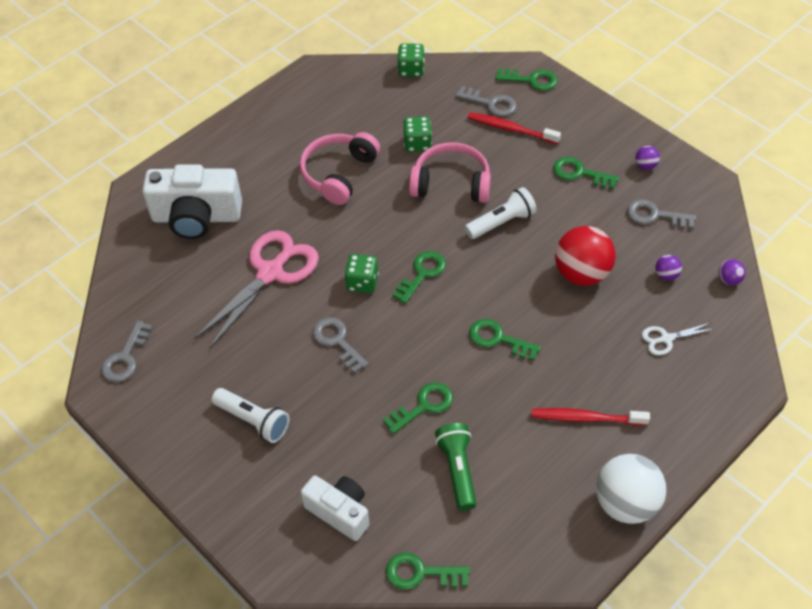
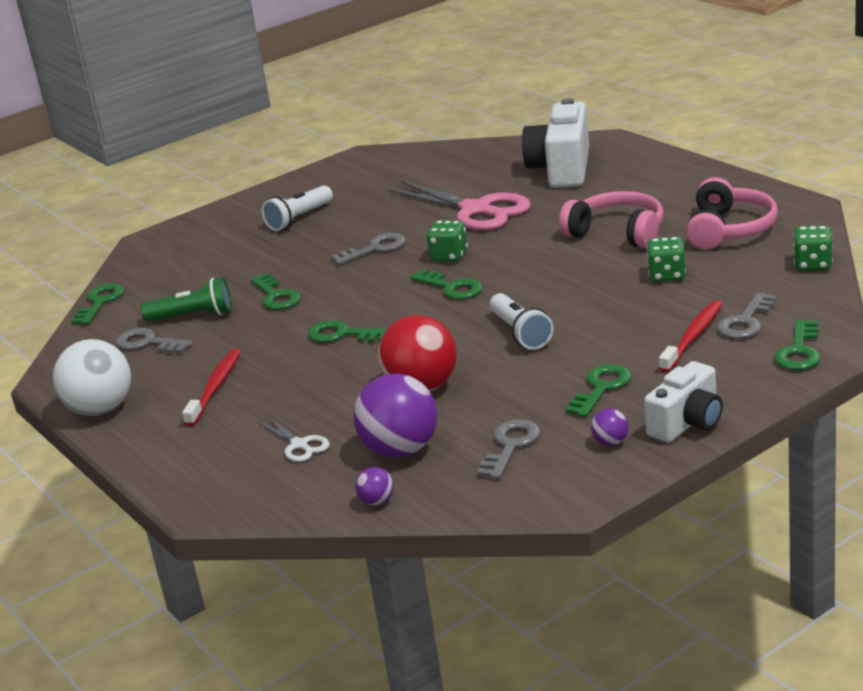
camera: 100 degrees right, 25 degrees down
grey key [102,321,153,382] -> grey key moved to [116,328,193,354]
white camera [301,475,369,541] -> white camera moved to [644,361,723,443]
pink headphones [409,142,491,203] -> pink headphones moved to [686,177,778,250]
green key [469,319,541,361] -> green key turned 105 degrees counterclockwise [308,320,387,342]
white scissors [642,323,714,356] -> white scissors turned 150 degrees clockwise [258,417,330,462]
purple ball [655,255,682,281] -> purple ball [353,373,437,458], size x2.29

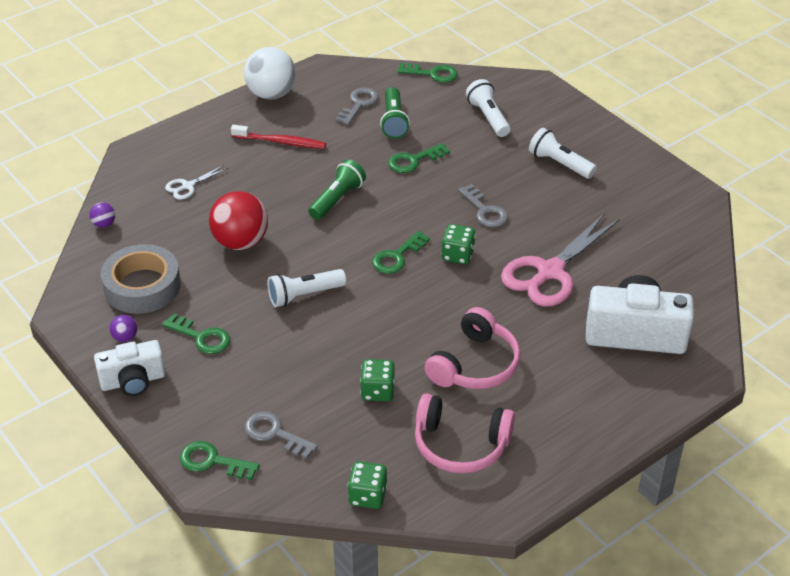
camera: 85 degrees right, 15 degrees up
green key [308,320,387,342] -> green flashlight [308,160,366,220]
purple ball [353,373,437,458] -> none
grey key [477,419,540,479] -> grey tape [101,244,181,314]
white camera [644,361,723,443] -> white camera turned 60 degrees counterclockwise [94,340,165,396]
red toothbrush [659,300,722,373] -> none
none -> white flashlight [466,79,510,137]

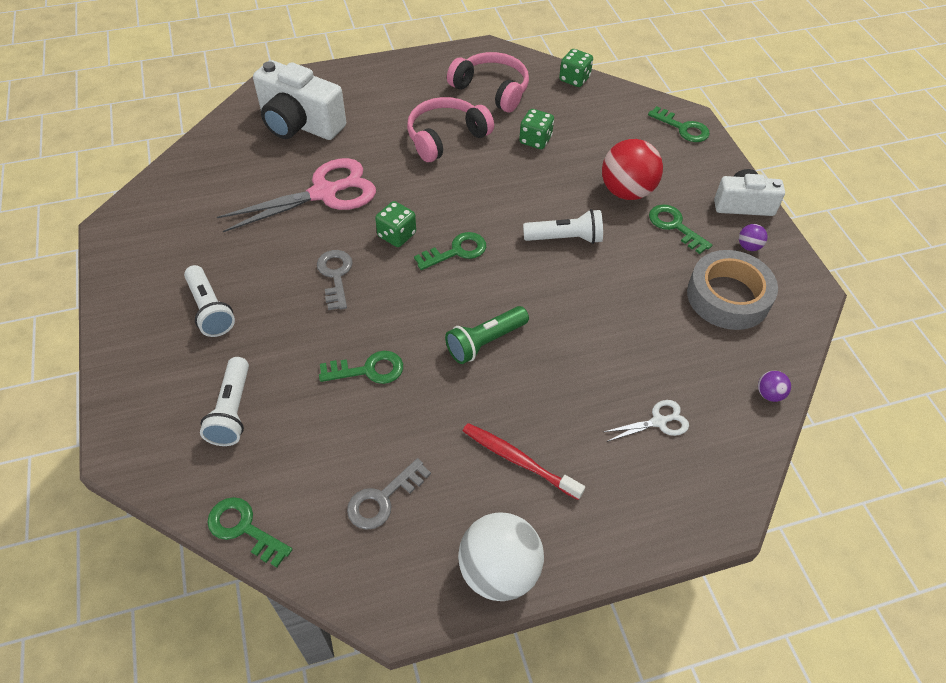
camera: 160 degrees left, 10 degrees up
red ball [209,191,268,250] -> red ball moved to [602,139,663,200]
grey key [245,411,318,459] -> none
green flashlight [380,87,410,139] -> none

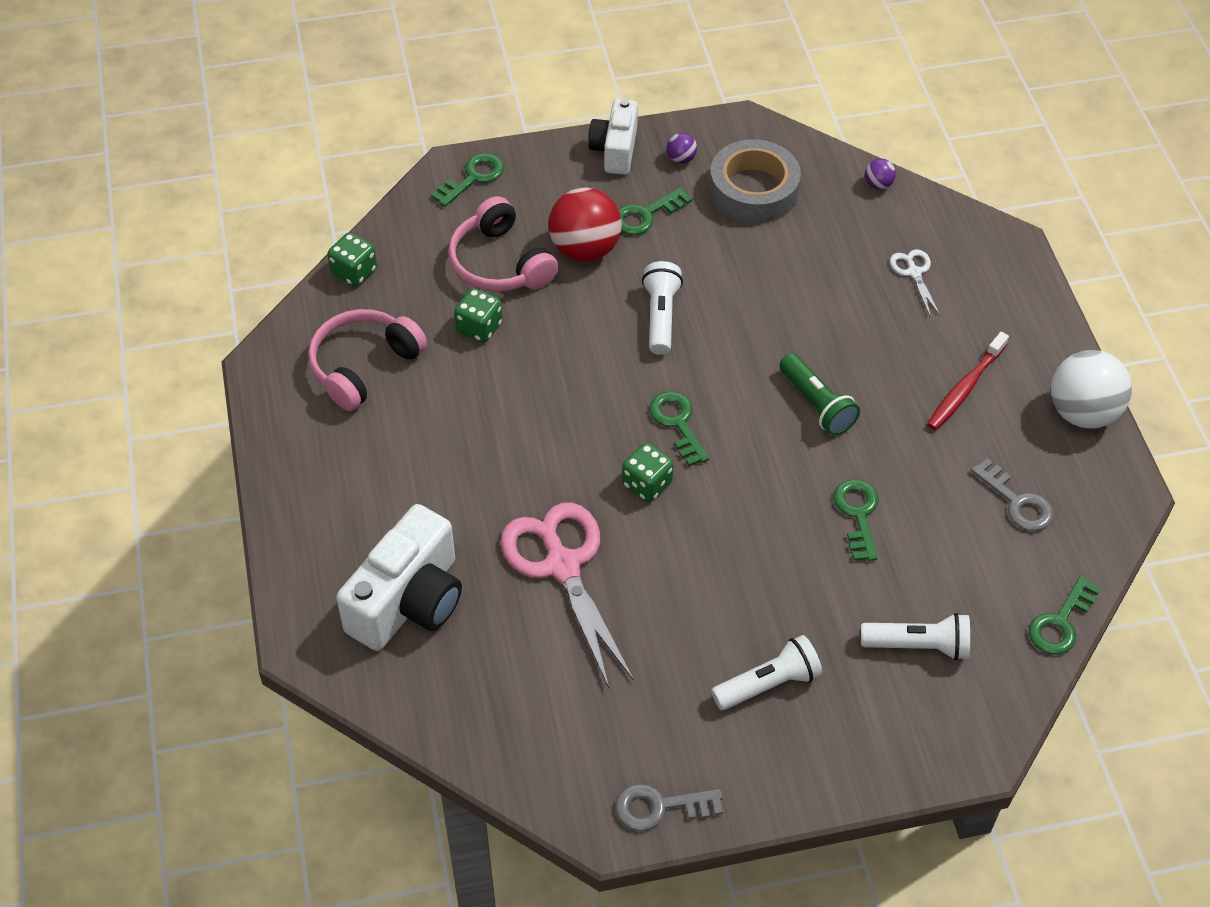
camera: 85 degrees left, 0 degrees up
grey key [317,250,353,310] -> grey key moved to [616,784,723,831]
pink headphones [407,97,494,162] -> pink headphones moved to [448,196,558,292]

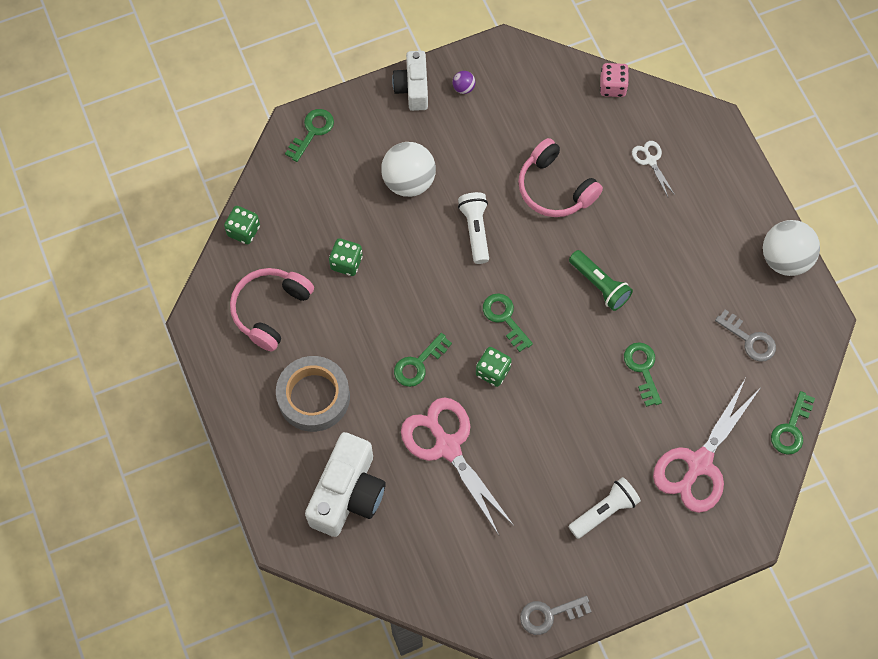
camera: 10 degrees left, 15 degrees up
pink headphones [448,196,558,292] -> pink headphones moved to [518,138,603,217]
red ball [548,187,622,262] -> white ball [381,142,436,197]
green key [619,187,692,235] -> green key moved to [394,333,452,387]
grey tape [709,139,801,223] -> grey tape moved to [276,356,350,432]
white flashlight [861,613,970,660] -> pink scissors [653,380,762,513]
purple ball [865,159,896,190] -> pink dice [600,63,629,97]
red toothbrush [927,332,1009,430] -> none

